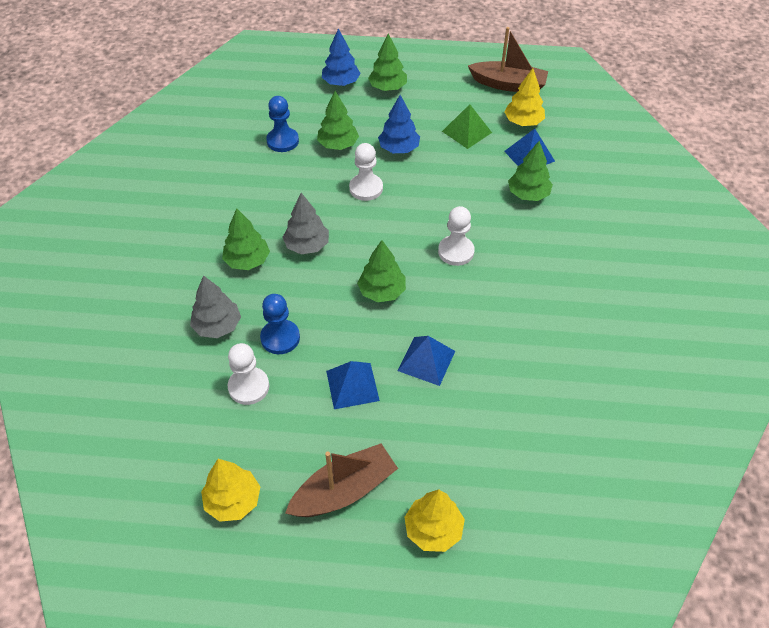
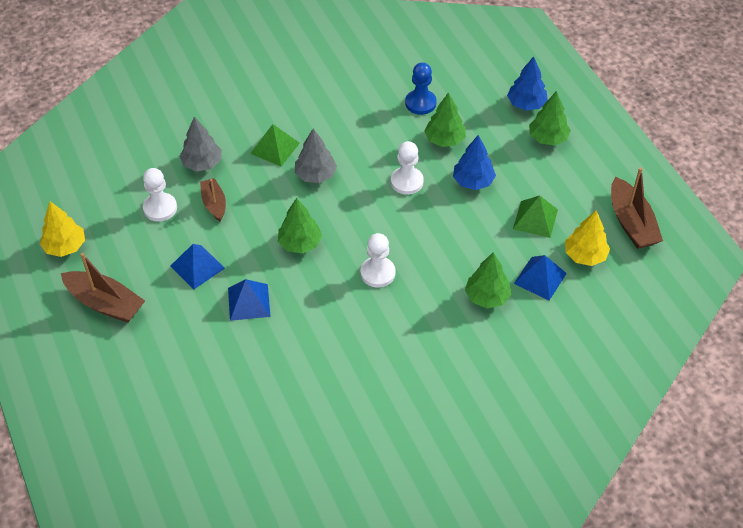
camera: 60 degrees right, 0 degrees up
green tree [222,208,270,270] -> green pyramid [250,124,300,166]
blue pawn [260,294,300,354] -> brown boat [200,178,226,222]
yellow tree [404,489,465,552] -> none

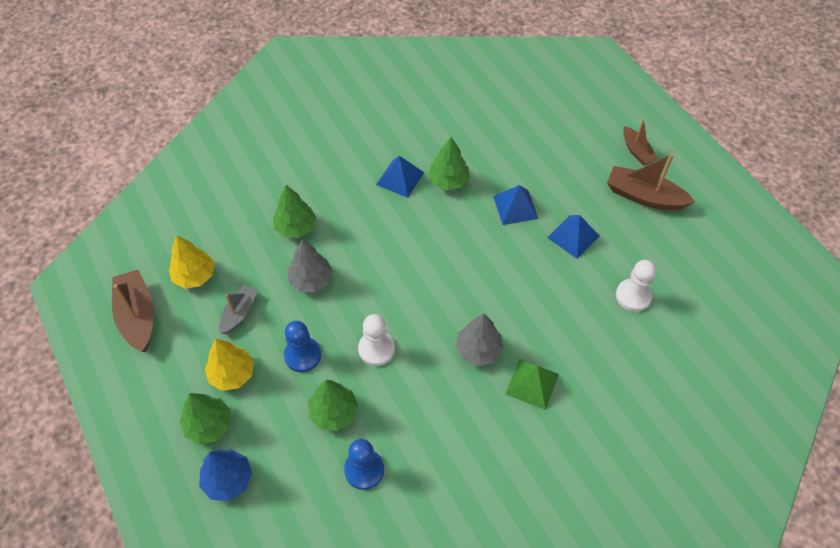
camera: 175 degrees right, 5 degrees up
yellow tree [40,201,85,257] -> yellow tree moved to [205,339,254,391]
grey tree [180,117,222,171] -> grey tree moved to [288,240,333,292]
brown boat [200,178,226,222] -> brown boat moved to [623,119,658,165]
green tree [278,198,322,254] -> green tree moved to [428,137,470,190]
white pawn [361,233,396,288] -> none
blue tree [453,135,496,190] -> blue pawn [284,321,321,372]
green pyramid [513,195,558,238] -> grey boat [219,285,258,334]
blue pyramid [514,255,567,300] -> blue pyramid moved to [376,156,424,198]

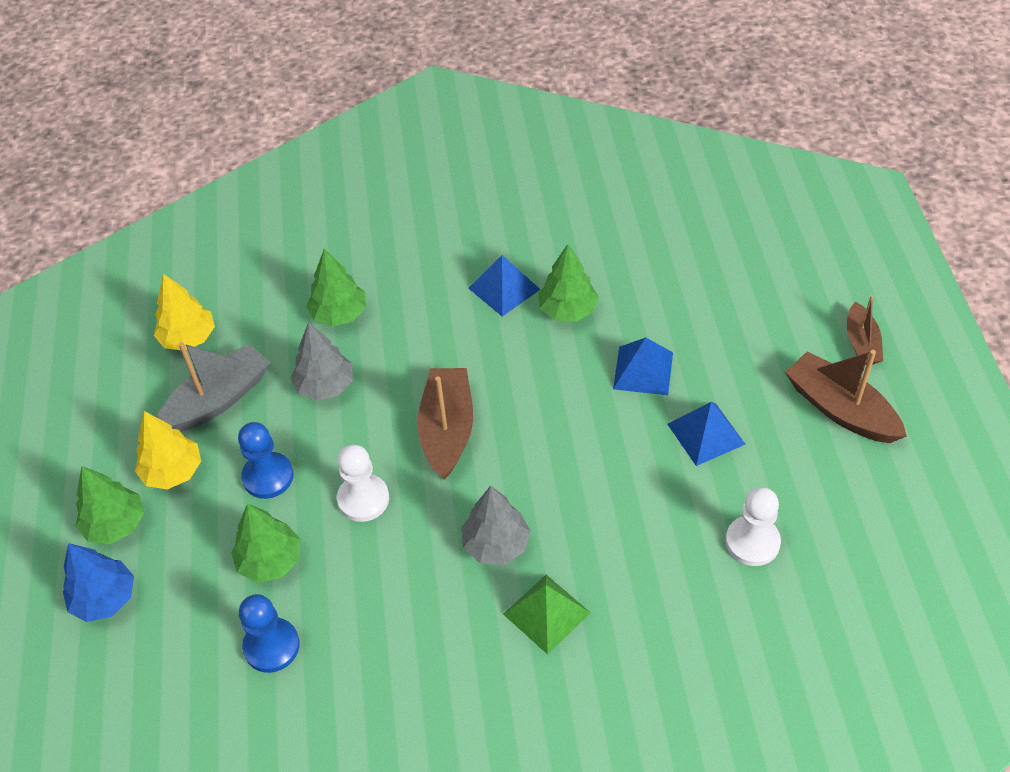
camera: 25 degrees right, 5 degrees down
brown boat [112,269,154,352] -> brown boat moved to [417,368,473,480]
grey boat [219,285,258,334] -> grey boat [157,342,270,432], size x1.63

